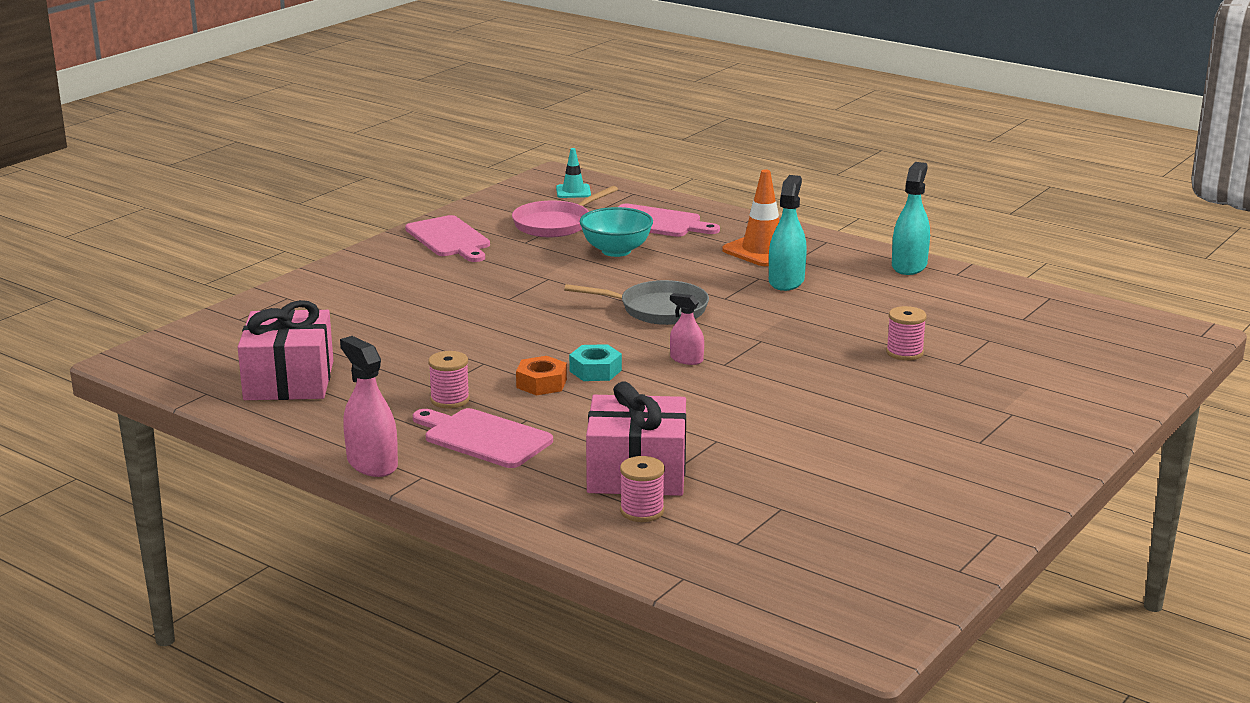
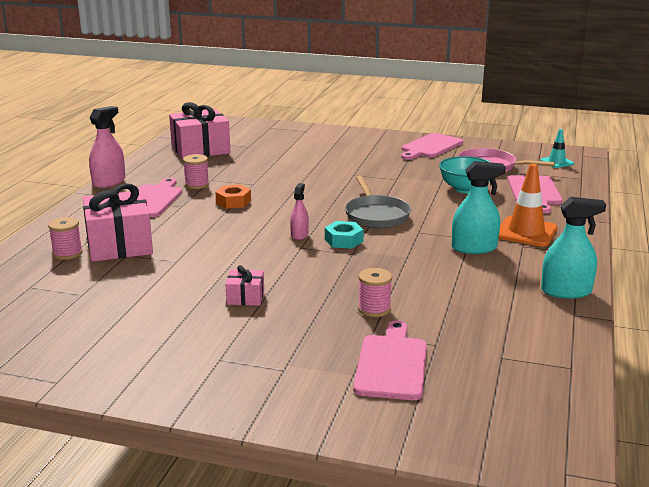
camera: 70 degrees right, 0 degrees up
turquoise nut [569,344,622,381] -> turquoise nut moved to [325,221,364,249]
none -> pink gift [225,265,264,306]
none -> pink cutting board [353,321,427,400]

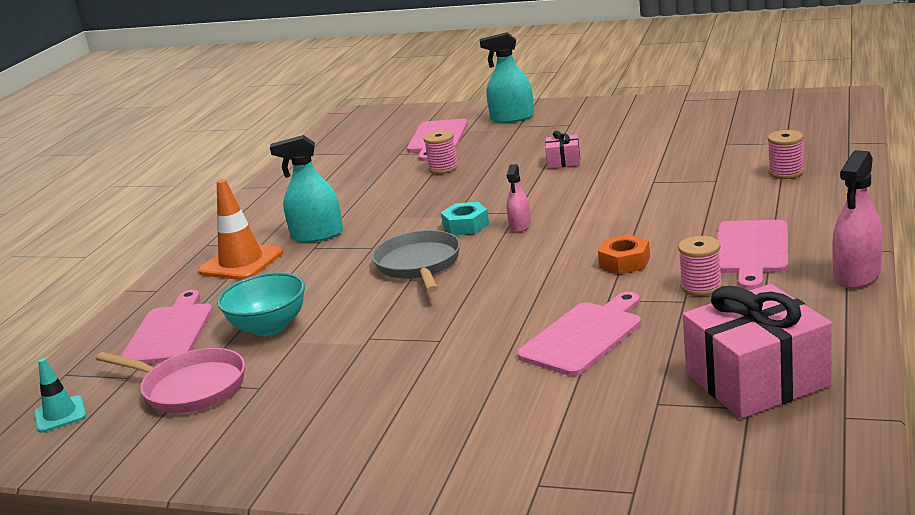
camera: 175 degrees left, 0 degrees up
pink gift [83,184,153,262] -> none
pink cutting board [401,133,463,160] -> pink cutting board moved to [517,292,641,376]
turquoise spray bottle [541,197,606,299] -> turquoise spray bottle moved to [480,32,534,123]

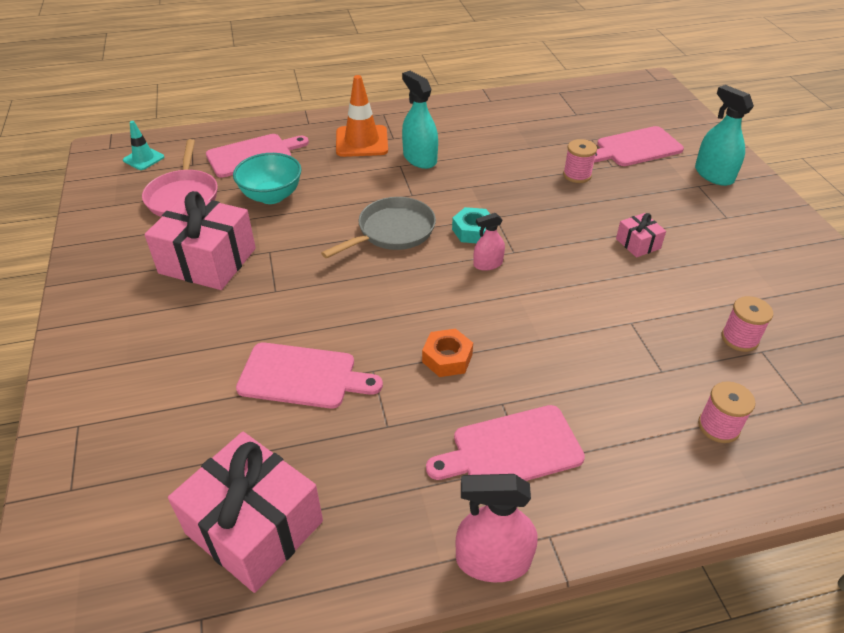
camera: 55 degrees right, 20 degrees up
pink spool [678,236,722,296] -> pink spool moved to [721,296,773,352]
none -> pink gift [145,191,256,290]

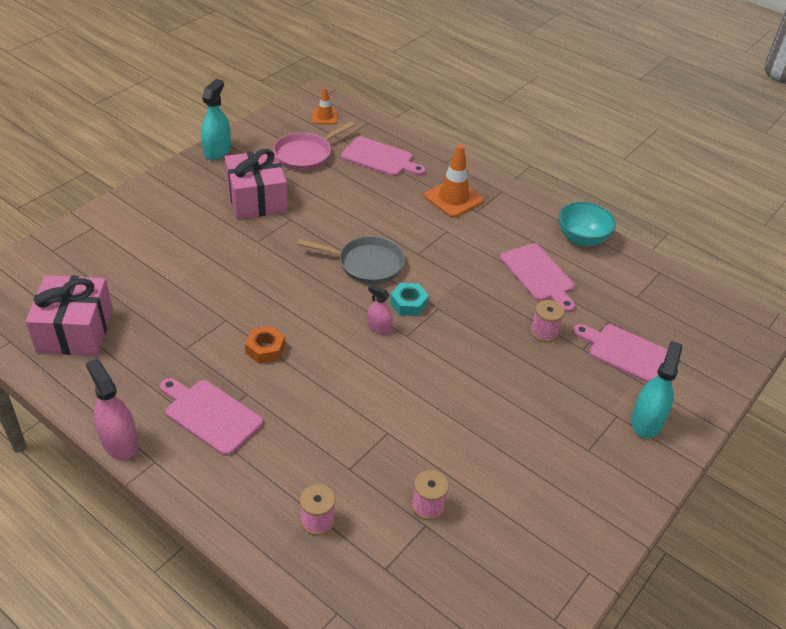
camera: 50 degrees right, 0 degrees up
turquoise traffic cone [123,121,164,170] -> orange traffic cone [312,87,337,124]
turquoise bowl [233,153,302,204] -> turquoise bowl moved to [559,202,616,246]
pink cutting board [236,343,383,409] -> pink cutting board moved to [500,243,575,312]
turquoise spray bottle [402,71,438,169] -> turquoise spray bottle moved to [201,79,231,160]
pink gift [616,213,666,258] -> none

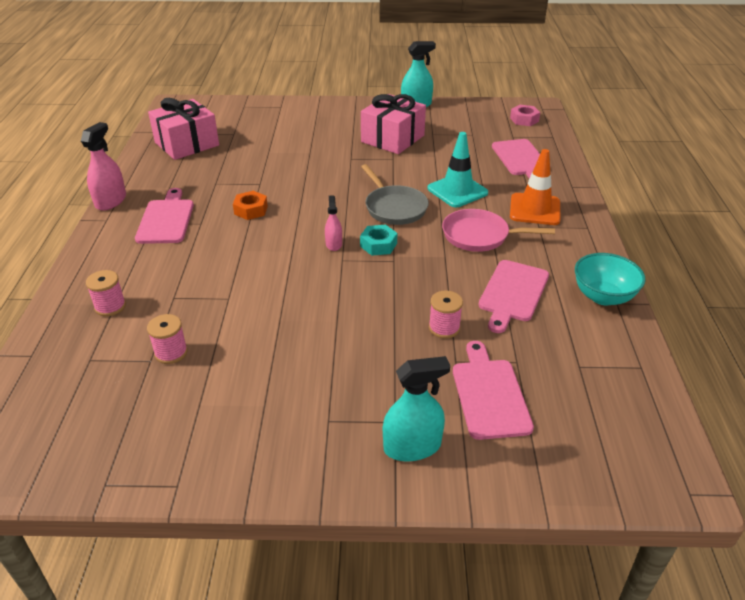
camera: 55 degrees right, 5 degrees down
pink pan [273,121,355,171] -> pink pan moved to [442,209,555,252]
orange traffic cone [312,87,337,124] -> pink nut [510,105,540,126]
none -> turquoise traffic cone [427,132,488,207]

